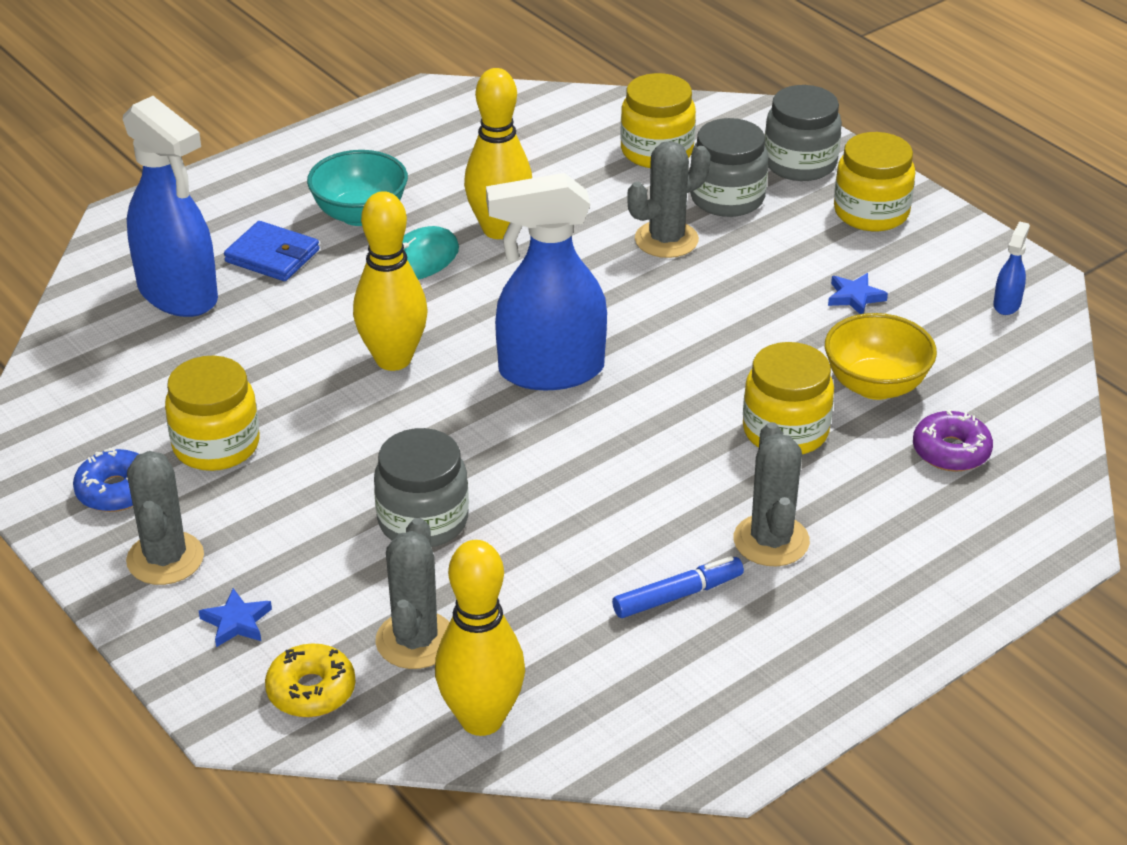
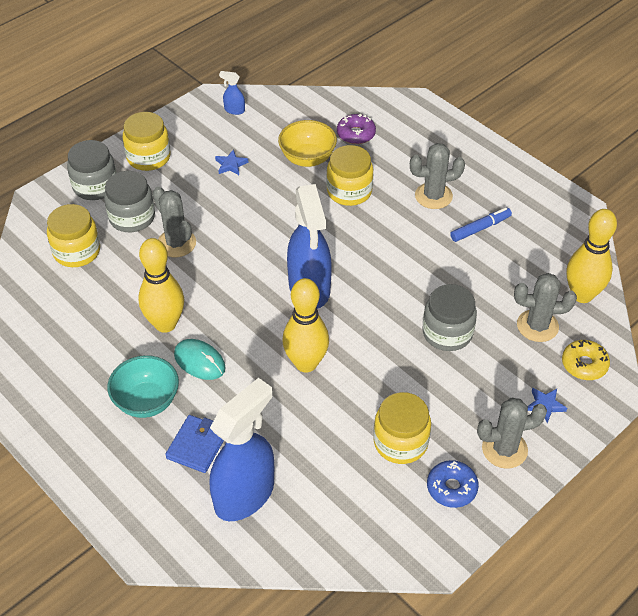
camera: 95 degrees left, 10 degrees up
blue marker [612,556,744,618] -> blue marker turned 90 degrees clockwise [450,208,512,242]

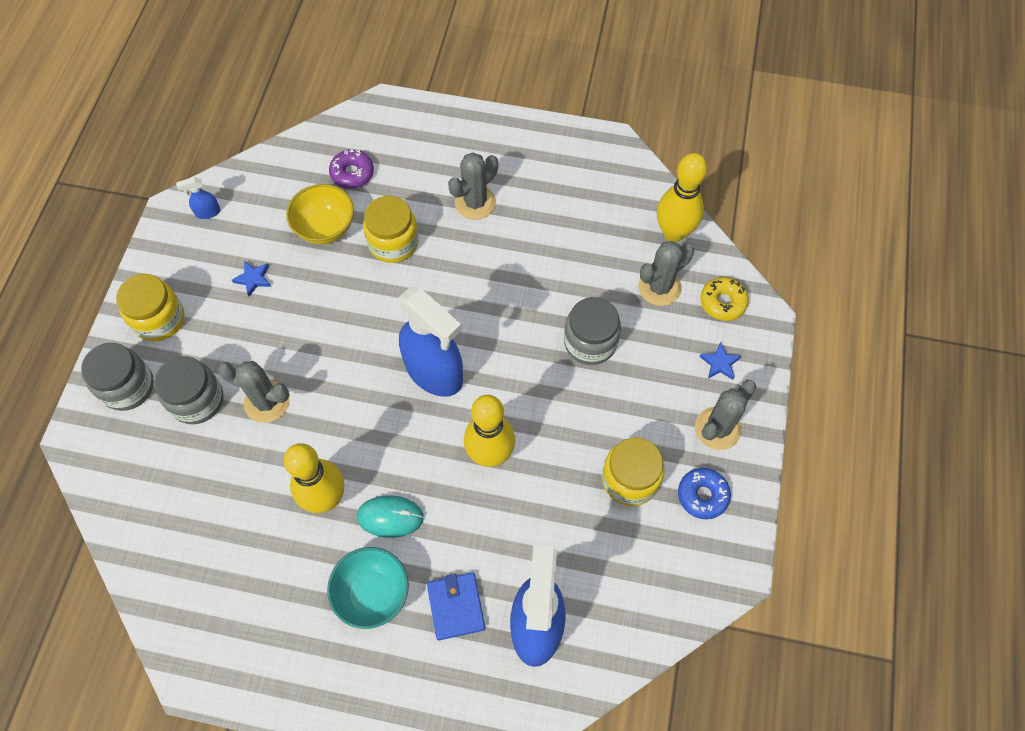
camera: 35 degrees left, 15 degrees up
yellow jar [47,204,100,267] -> none
blue marker [450,208,512,242] -> none

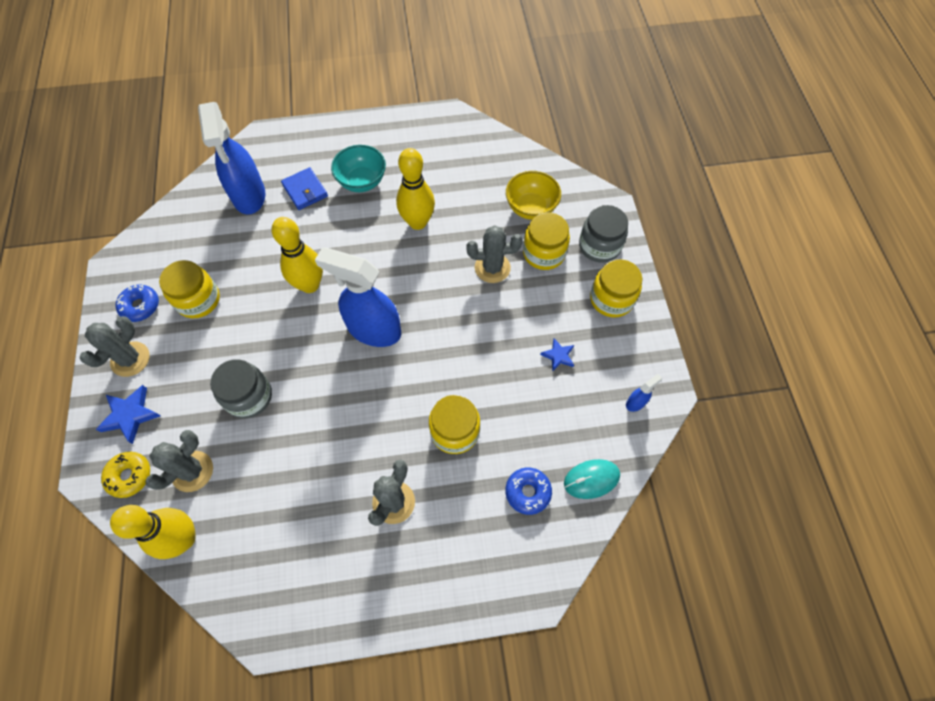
camera: 160 degrees right, 0 degrees up
grey jar [154,356,223,424] -> yellow jar [523,212,570,270]
yellow bowl [286,184,354,244] -> yellow bowl moved to [506,171,561,220]
purple donut [329,149,374,189] -> blue donut [505,468,552,515]
turquoise mouse [357,495,424,538] -> turquoise mouse moved to [564,459,620,499]
blue star [699,342,741,380] -> blue star [96,385,160,444], size x1.61

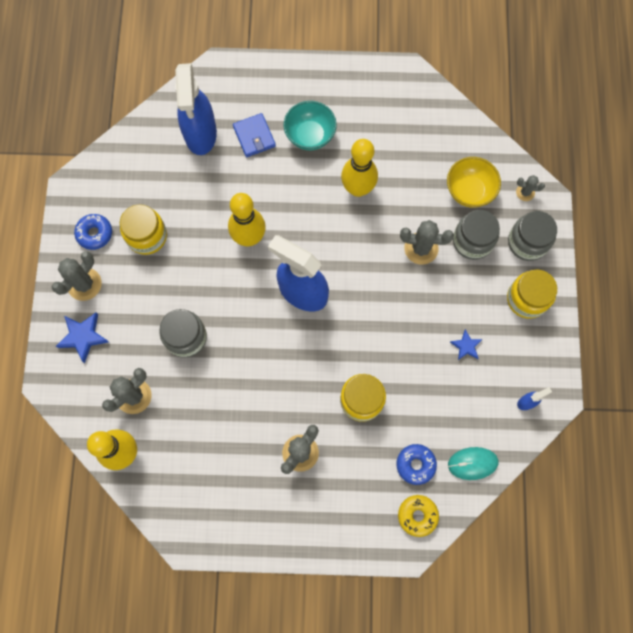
camera: 10 degrees right, 10 degrees up
yellow donut [101,452,150,498] -> yellow donut moved to [398,495,439,537]
yellow jar [523,212,570,270] -> grey jar [453,210,500,260]
none -> grey cactus [516,175,545,201]

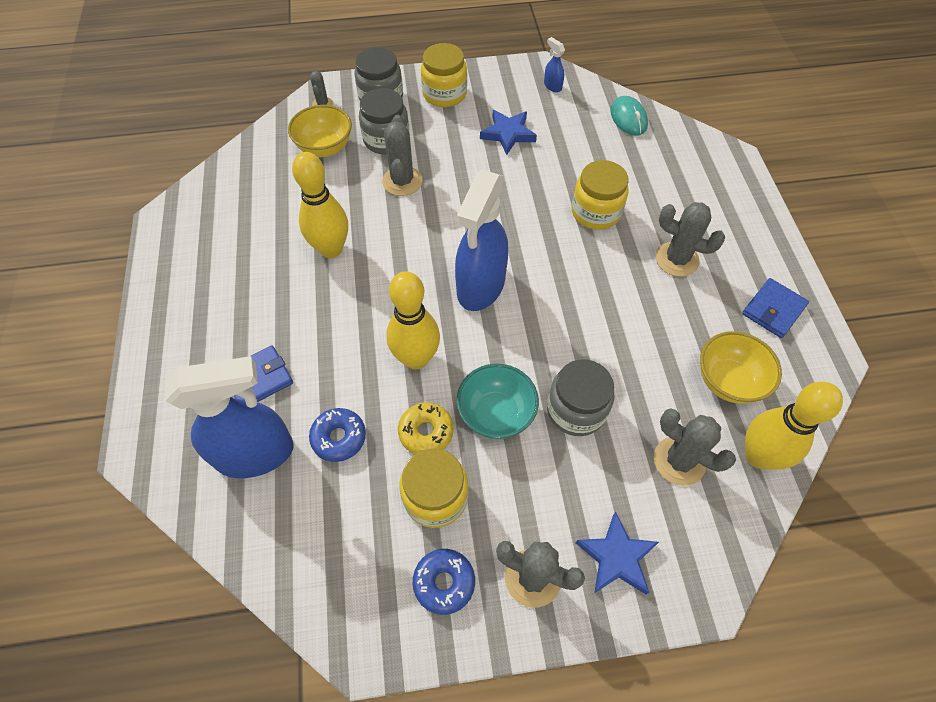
camera: 100 degrees left, 15 degrees down
turquoise bowl [283,101,337,150] -> turquoise bowl moved to [456,364,539,439]
blue donut [396,444,437,485] -> blue donut moved to [309,408,366,462]
yellow donut [398,495,439,537] -> yellow donut moved to [398,403,454,454]
blue star [450,329,483,360] -> blue star [480,110,537,155], size x1.61
none -> yellow bowl [700,331,782,404]
none -> blue wallet [742,278,809,338]

